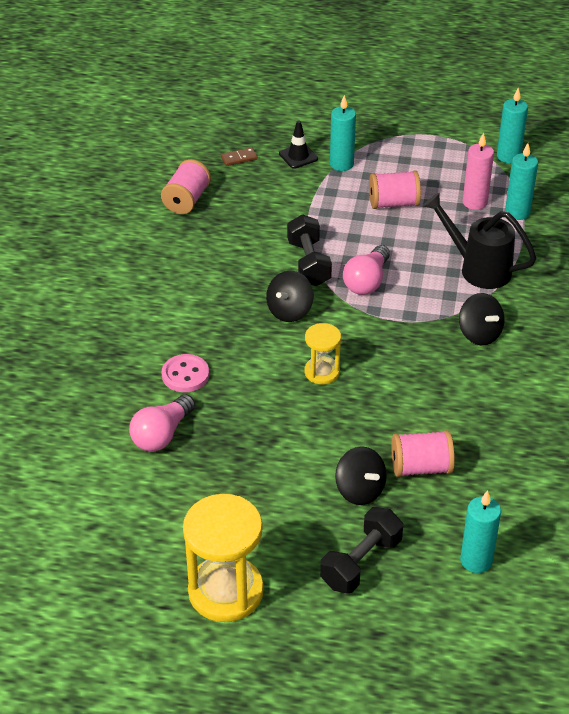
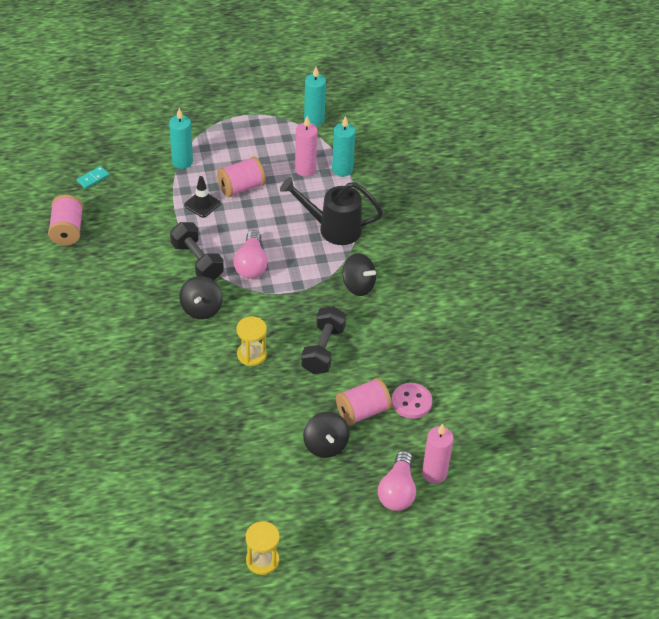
camera: 25 degrees left, 5 degrees up
pink light bulb [129,394,195,452] -> pink light bulb moved to [378,451,416,511]
pink button [162,354,209,392] -> pink button moved to [392,383,432,419]
yellow hourglass [183,494,264,622] -> yellow hourglass [246,521,280,575], size x0.55
brown domino [221,147,258,166] -> turquoise domino [77,166,109,189]
black traffic cone [279,120,318,169] -> black traffic cone moved to [184,176,221,218]
black dumbbell [320,507,403,593] -> black dumbbell moved to [301,306,346,374]
black spinning top [335,446,387,505] -> black spinning top turned 45 degrees clockwise [303,412,349,458]
turquoise candle [460,490,501,573] -> pink candle [422,424,454,484]

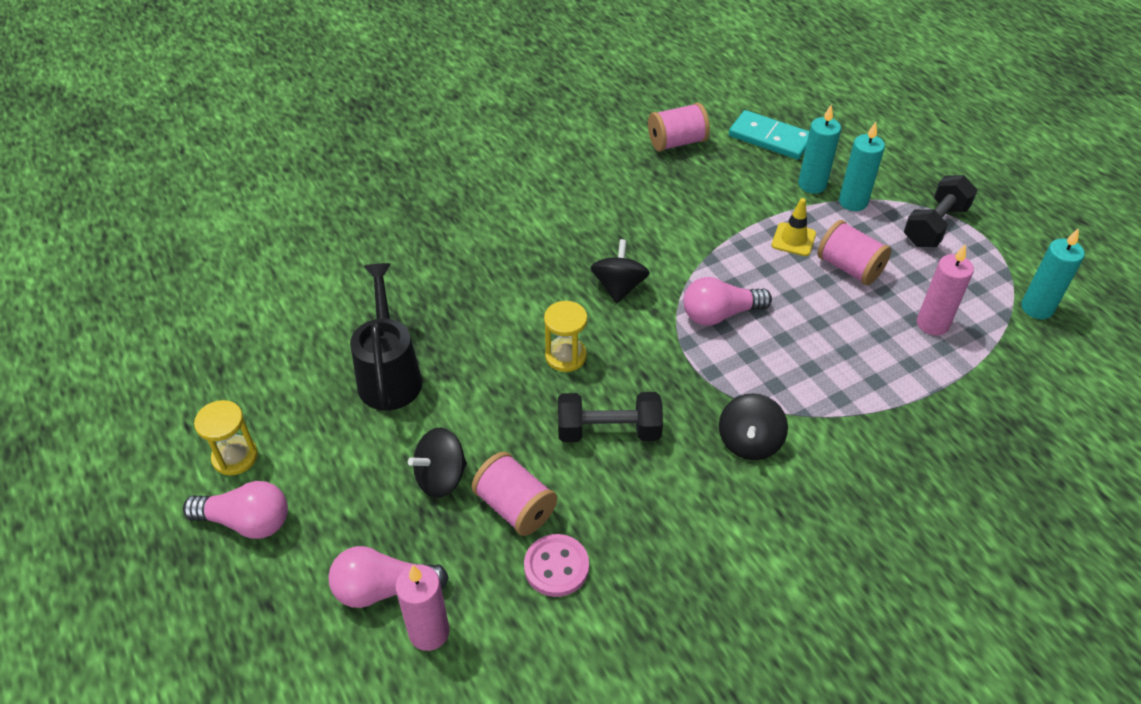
camera: 75 degrees right, 0 degrees up
turquoise domino [77,166,109,189] -> turquoise domino [729,110,809,160], size x2.01
black dumbbell [170,222,224,280] -> black dumbbell moved to [904,175,978,247]
black spinning top [180,276,223,319] -> black spinning top turned 105 degrees clockwise [590,239,650,303]
black traffic cone [184,176,221,218] -> yellow traffic cone [772,198,816,256]
black watering can [280,177,383,245] -> black watering can moved to [350,263,422,411]
turquoise candle [332,116,356,177] -> turquoise candle moved to [798,104,841,194]
none -> pink light bulb [183,481,288,539]

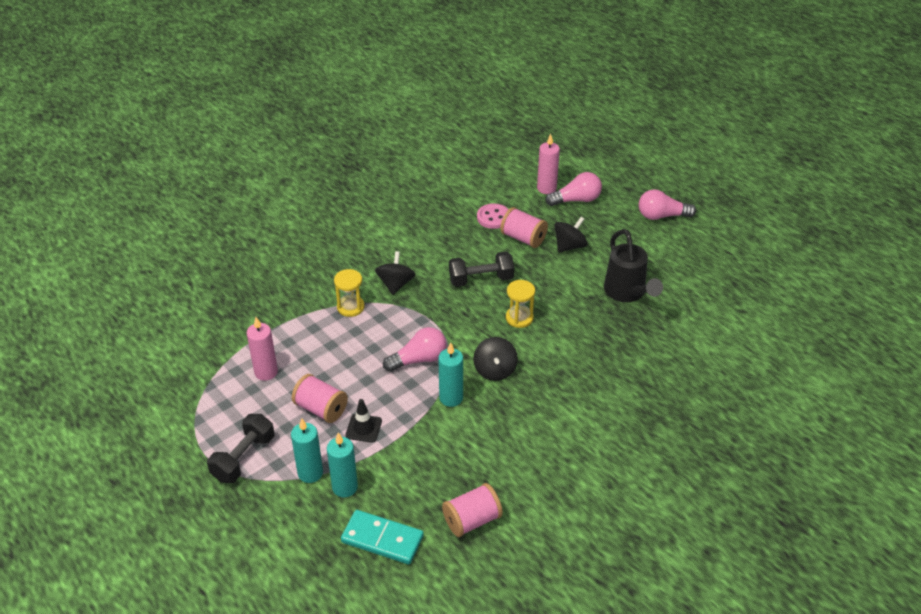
camera: 170 degrees right, 5 degrees down
yellow hourglass [194,400,258,475] -> yellow hourglass moved to [334,269,365,317]
yellow traffic cone [772,198,816,256] -> black traffic cone [345,399,382,443]
turquoise candle [1021,228,1085,319] -> turquoise candle moved to [438,343,463,407]

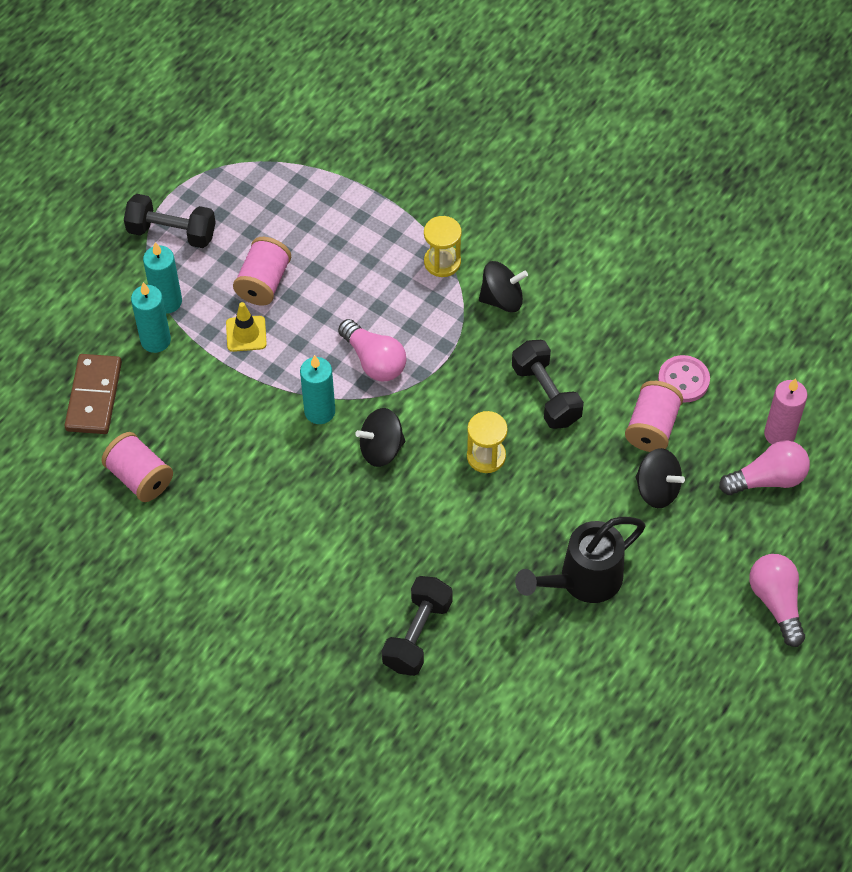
camera: 75 degrees right, 15 degrees up
pink candle [247,317,278,381] -> none
turquoise domino [341,510,424,564] -> brown domino [64,354,122,434]
black traffic cone [345,399,382,443] -> yellow traffic cone [226,302,267,352]
pink light bulb [545,172,602,206] -> pink light bulb turned 75 degrees counterclockwise [719,440,810,495]
none -> black dumbbell [382,576,453,676]

